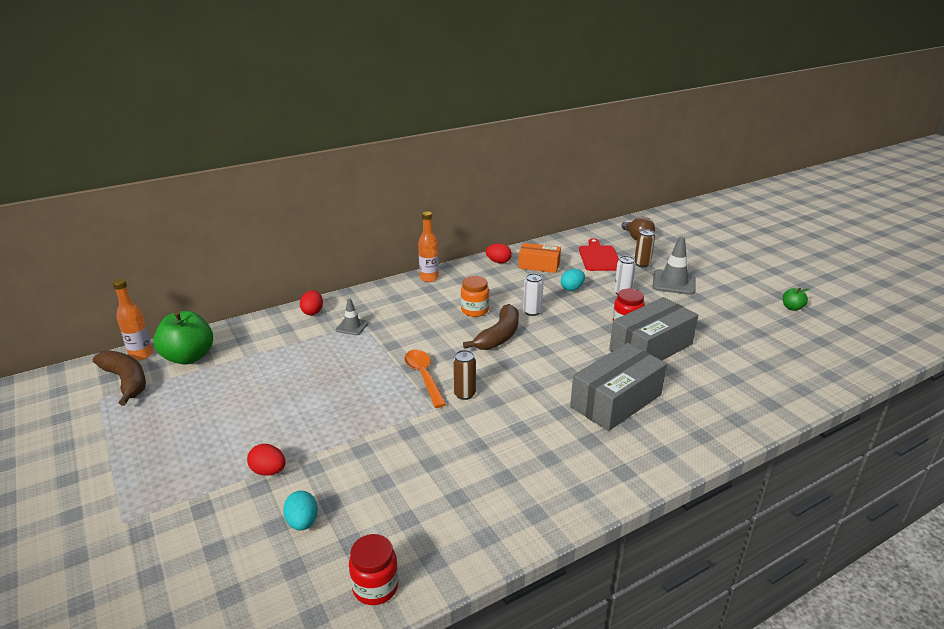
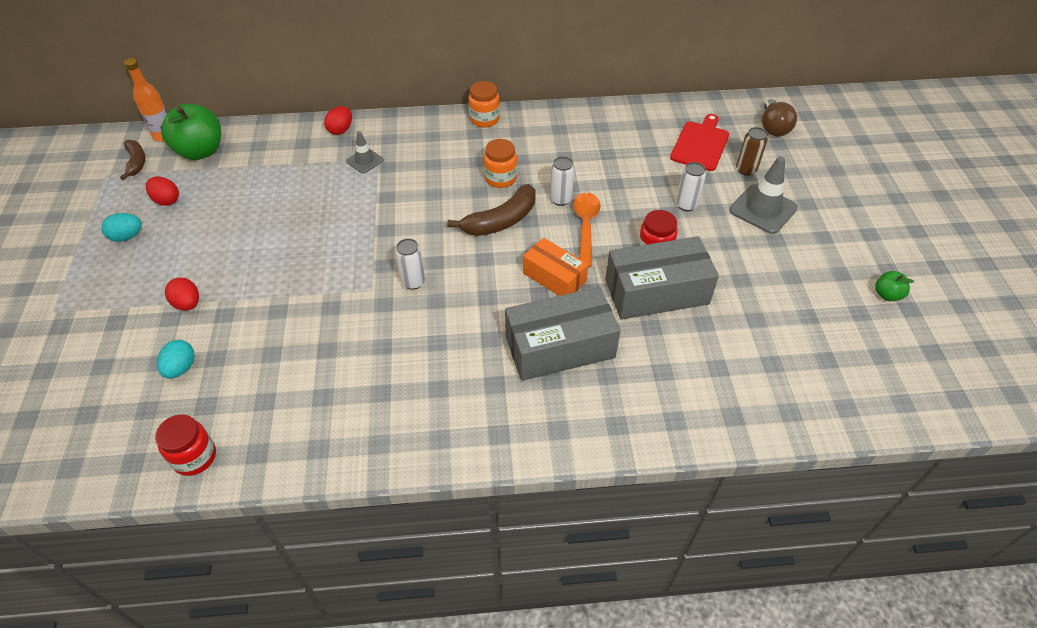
camera: 25 degrees right, 20 degrees up
brown banana [93,350,146,406] -> brown banana [120,140,145,180], size x0.62
orange spoon [404,350,446,408] -> orange spoon moved to [573,192,600,267]
orange bottle [418,211,439,282] -> orange jar [469,81,500,127]
brown can [453,350,476,400] -> white can [395,238,425,290]
red egg [486,244,512,263] -> red egg moved to [146,176,179,206]
orange box [518,243,561,273] -> orange box moved to [523,238,588,296]
turquoise egg [561,269,585,291] -> turquoise egg moved to [101,213,142,242]

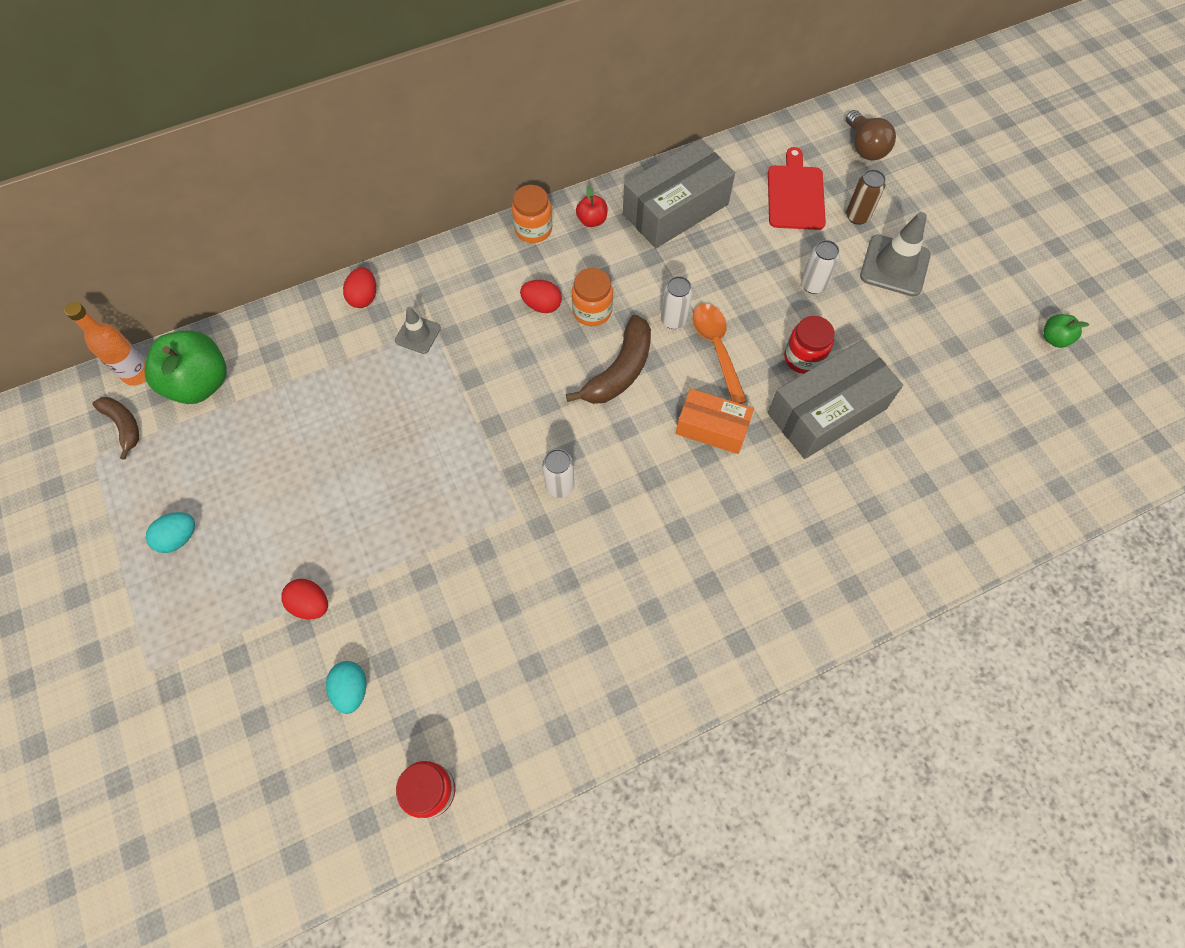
camera: 20 degrees left, 15 degrees up
red egg [146,176,179,206] -> red egg moved to [520,280,562,313]
grey box [505,287,621,381] -> grey box moved to [623,139,735,248]
none -> red apple [576,187,607,227]

